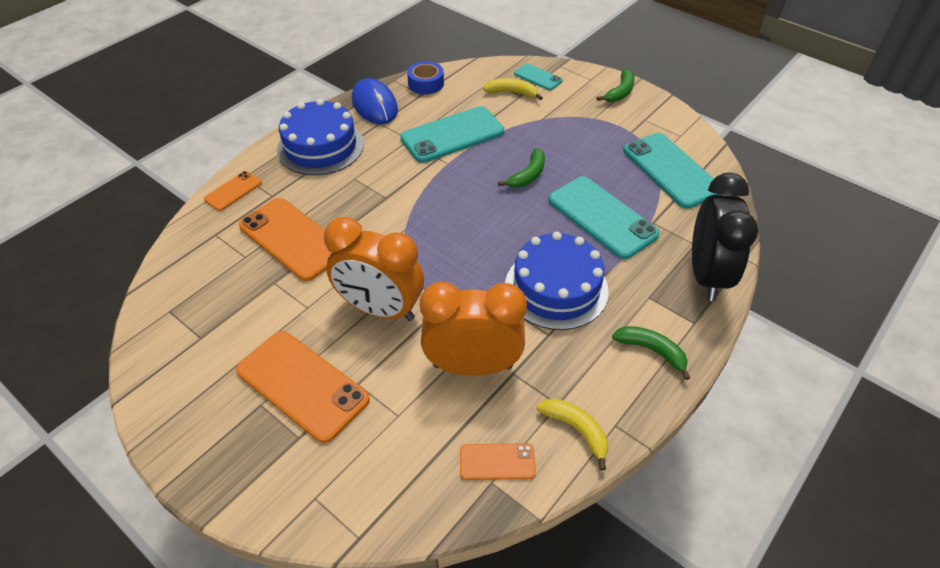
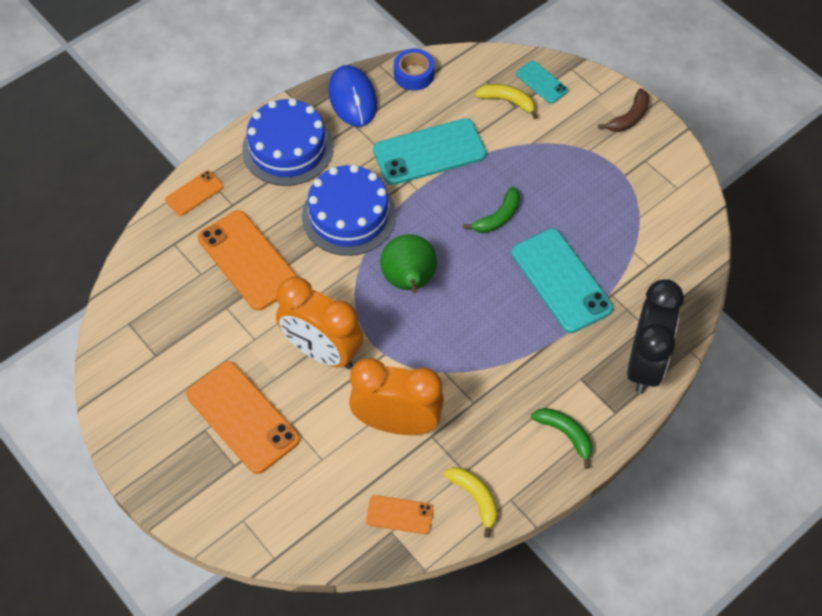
camera: 10 degrees right, 10 degrees up
blue cake [505,232,609,330] -> blue cake moved to [302,165,396,256]
green banana [597,69,634,102] -> brown banana [598,88,649,132]
turquoise phone [623,133,721,209] -> none
none -> green pear [380,234,437,293]

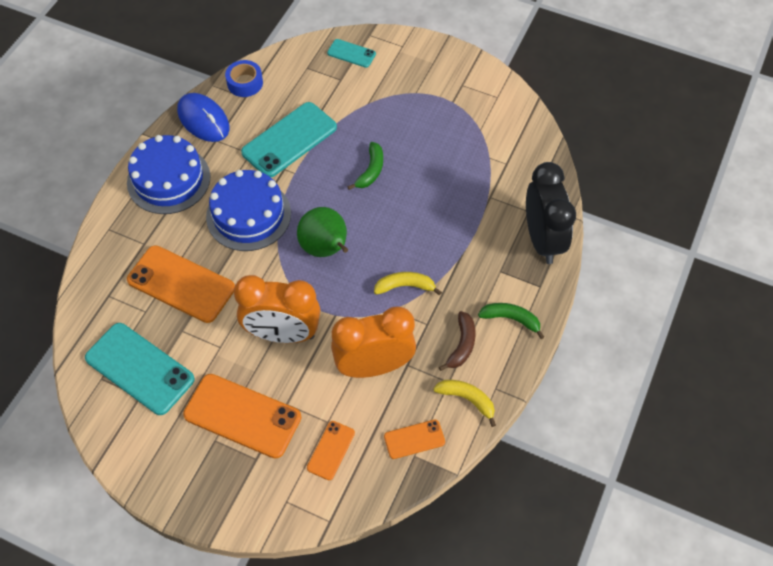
camera: 25 degrees left, 0 degrees up
orange phone [165,170,224,216] -> orange phone moved to [307,421,355,480]
yellow banana [475,84,538,119] -> yellow banana moved to [374,272,442,295]
turquoise phone [511,229,613,333] -> turquoise phone moved to [85,323,195,415]
brown banana [598,88,649,132] -> brown banana moved to [439,311,476,371]

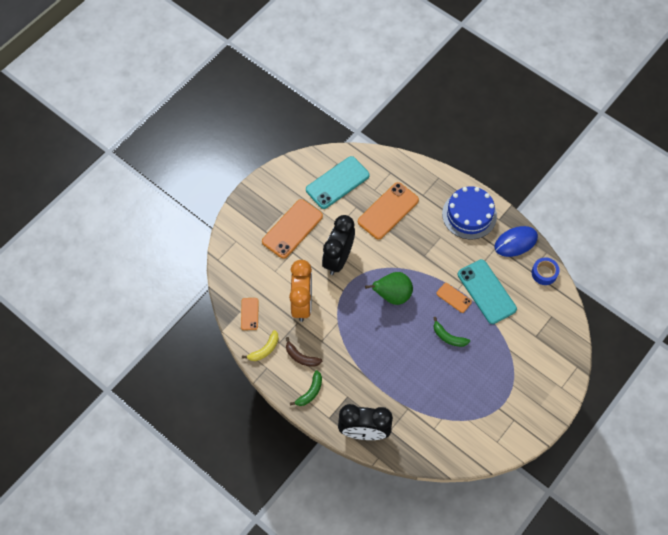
camera: 105 degrees right, 5 degrees up
blue cake [206,170,291,251] -> none
orange clock [234,275,320,343] -> black clock [322,215,355,275]
orange phone [307,421,355,480] -> orange phone moved to [436,283,472,313]
turquoise phone [327,39,376,68] -> none
yellow banana [374,272,442,295] -> none

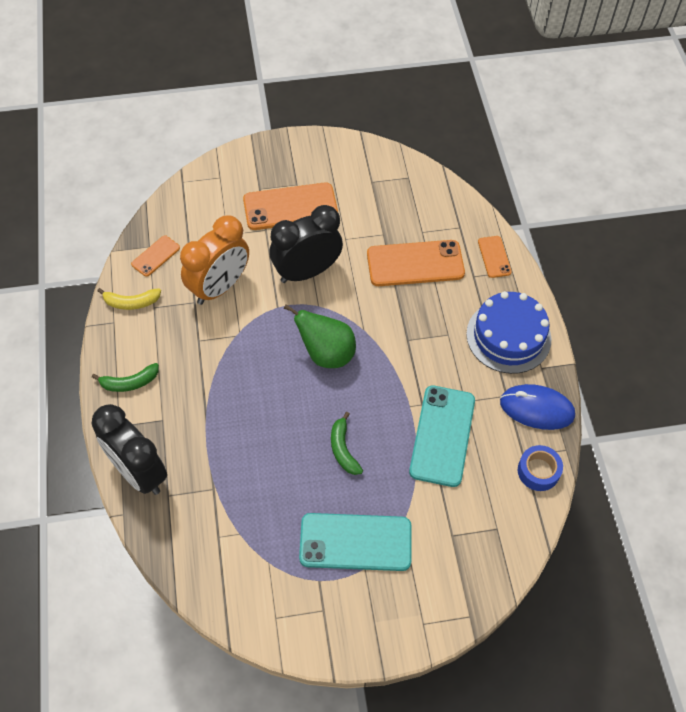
camera: 40 degrees right, 5 degrees down
brown banana [286,337,322,367] -> none
turquoise phone [306,156,370,209] -> turquoise phone moved to [299,513,412,571]
orange phone [436,283,472,313] -> orange phone moved to [478,236,512,278]

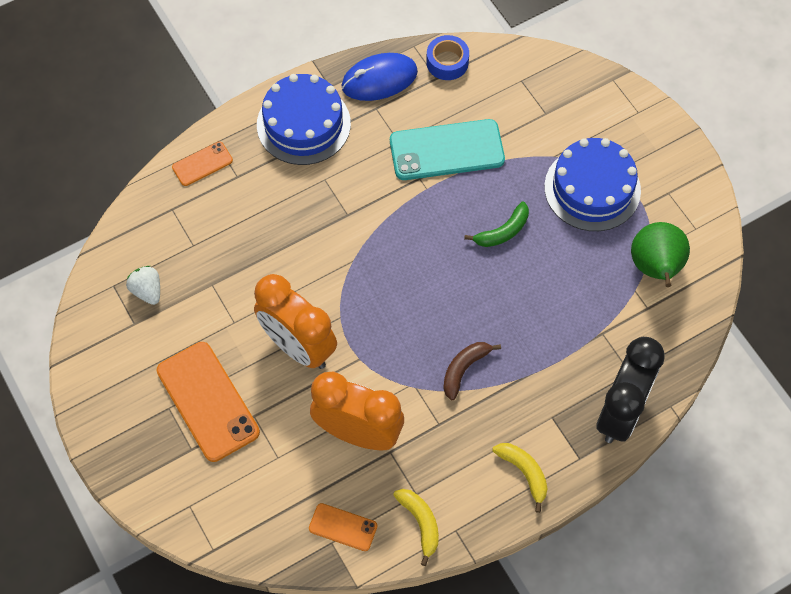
camera: 110 degrees left, 5 degrees up
green banana [92,363,159,392] -> yellow banana [492,443,548,513]
black clock [269,205,343,283] -> orange clock [254,274,337,369]
green pear [284,304,356,368] -> green pear moved to [631,222,690,287]
turquoise phone [299,513,412,571] -> blue cake [544,138,641,231]
orange phone [367,240,465,286] -> none
blue mouse [500,384,575,430] -> blue mouse turned 75 degrees clockwise [342,53,418,101]
none -> white strawberry [126,266,160,305]
none -> brown banana [443,342,501,400]

